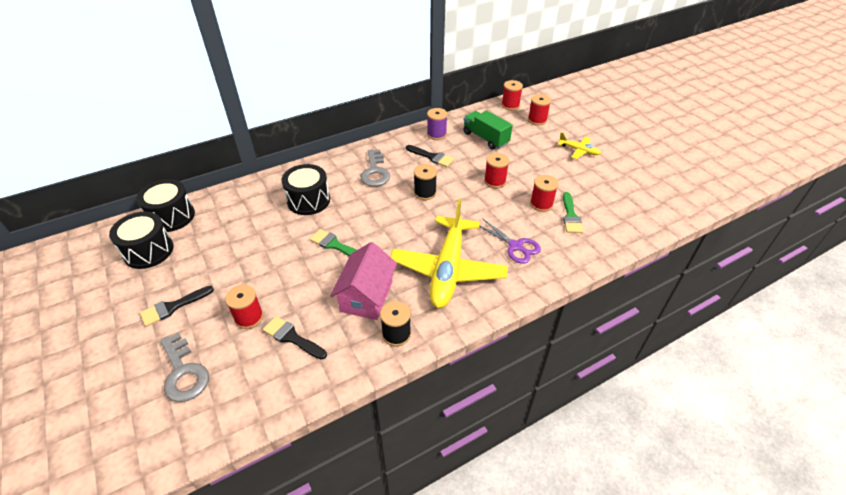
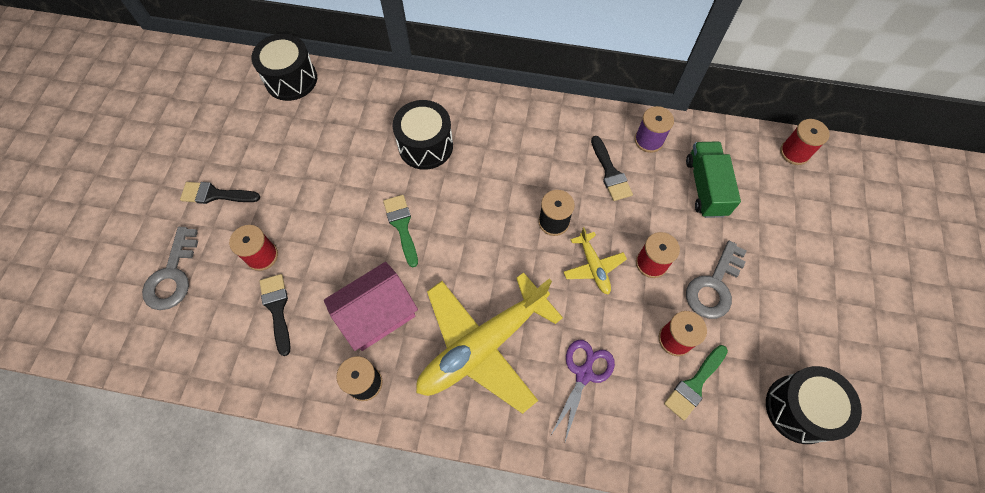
camera: 40 degrees right, 20 degrees up
black drum [109,212,173,269] -> black drum moved to [766,366,862,444]
grey key [360,149,390,187] -> grey key moved to [686,241,746,319]
purple scissors [479,218,541,264] -> purple scissors turned 150 degrees counterclockwise [551,340,615,442]
red spool [528,94,551,125] -> none
yellow plane [558,132,601,159] -> yellow plane moved to [564,227,627,295]

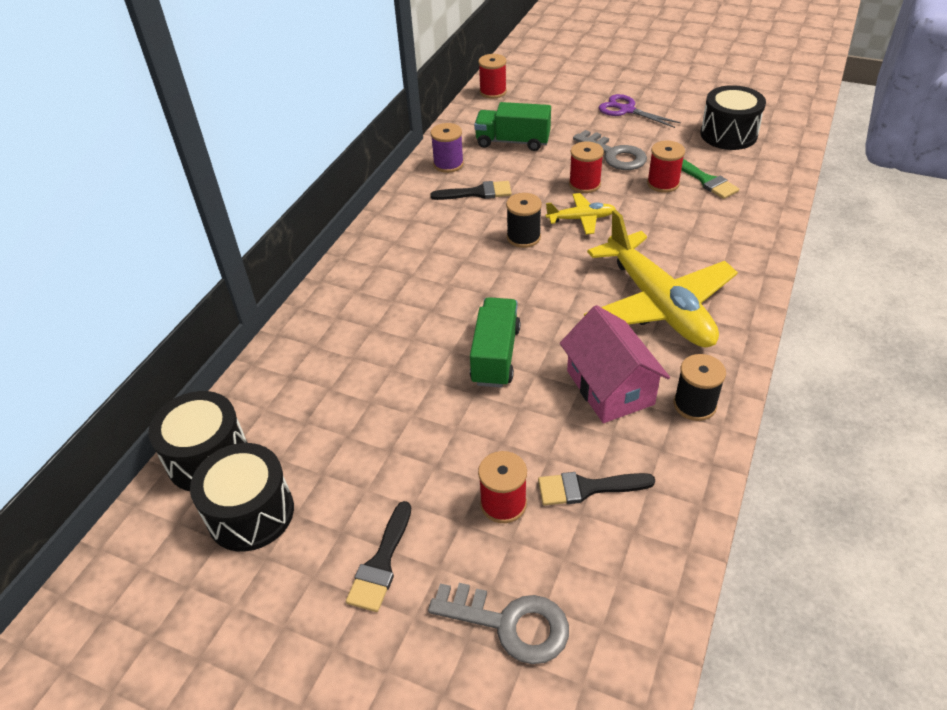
camera: 75 degrees left, 20 degrees down
green brush [383,195,418,267] -> green truck [470,297,521,388]
black drum [392,100,453,170] -> black drum moved to [190,443,294,552]
purple scissors [551,340,615,442] -> purple scissors moved to [599,94,681,128]

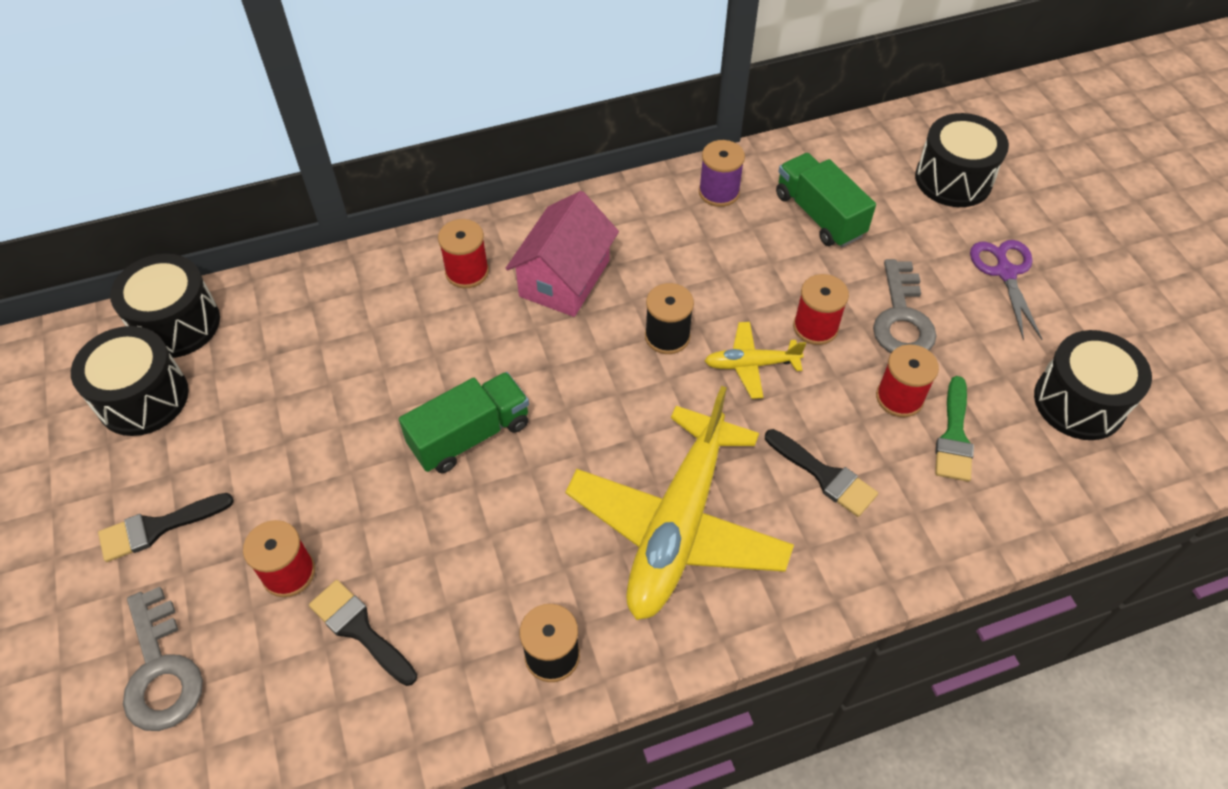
camera: 45 degrees right, 10 degrees up
black brush [430,181,512,200] -> black brush moved to [765,429,878,517]
red spool [478,54,507,99] -> red spool moved to [438,219,489,288]
yellow plane [546,193,616,234] -> yellow plane turned 135 degrees clockwise [705,322,806,399]
pink house [560,305,670,423] -> pink house moved to [506,191,619,317]
none -> black drum [915,113,1009,207]

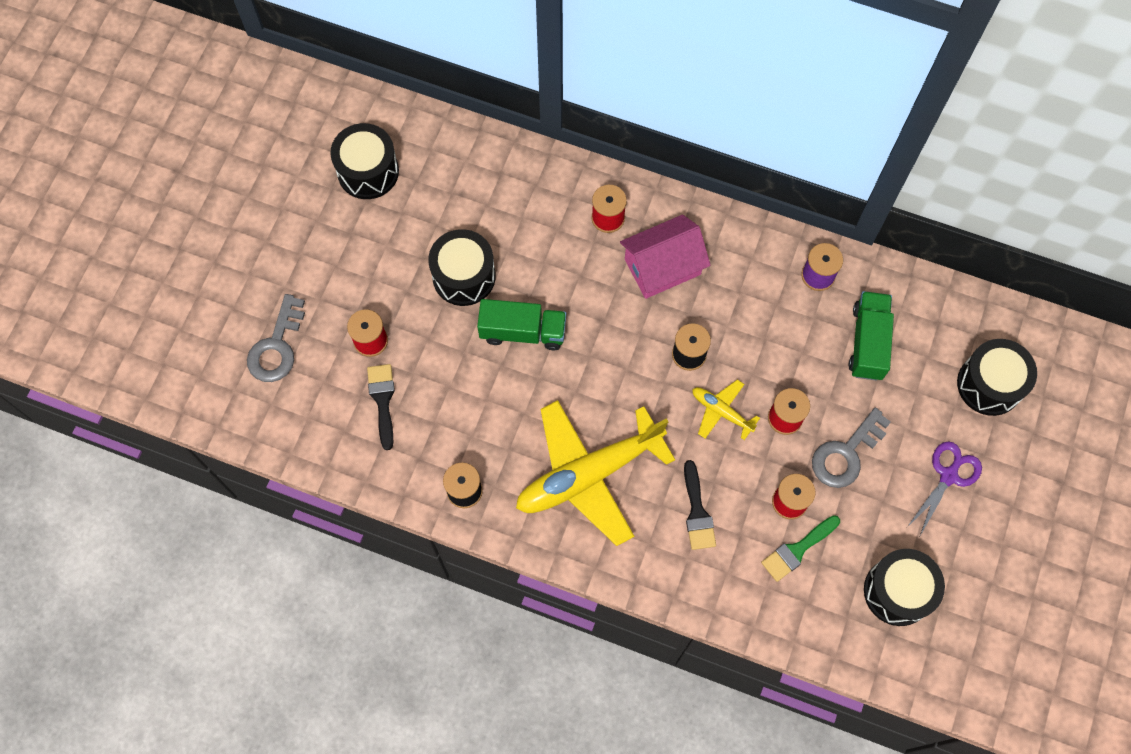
camera: 40 degrees right, 15 degrees up
black brush [98,493,234,562] -> none
black drum [110,254,220,358] -> black drum moved to [428,229,496,306]

